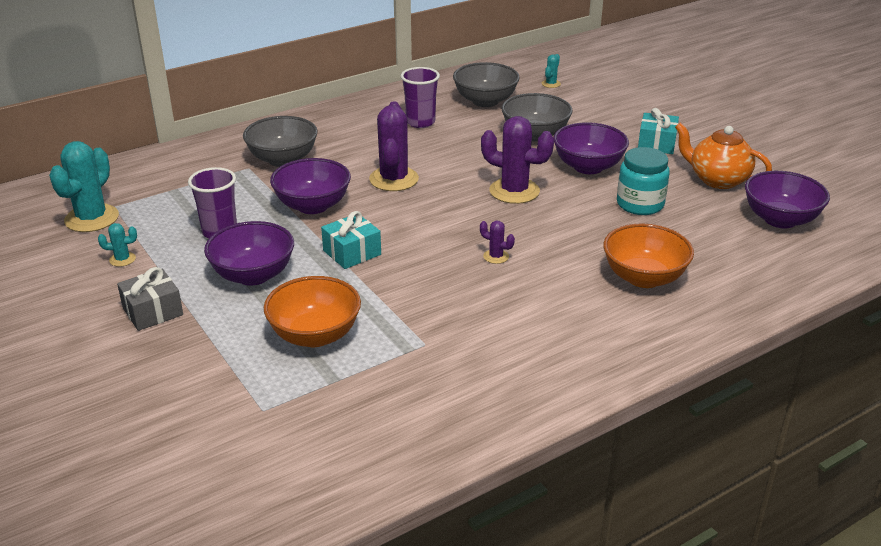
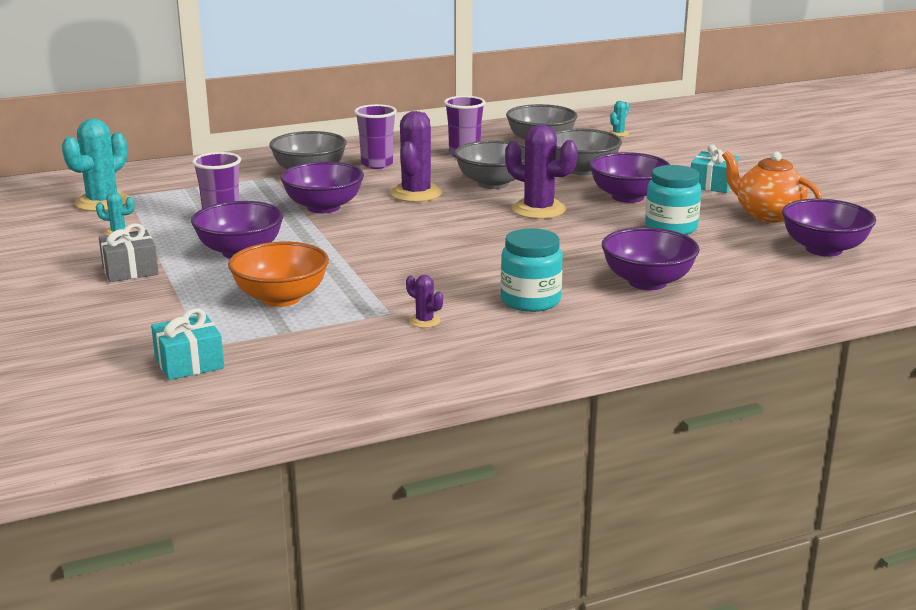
camera: 10 degrees right, 10 degrees down
turquoise gift [321,211,381,269] -> turquoise gift moved to [151,308,224,380]
purple cactus [480,221,515,264] -> purple cactus moved to [406,275,443,328]
orange bowl [603,224,694,288] -> purple bowl [602,227,700,290]
none -> purple cup [354,104,397,169]
none -> grey bowl [454,140,525,189]
none -> turquoise jar [501,228,563,312]

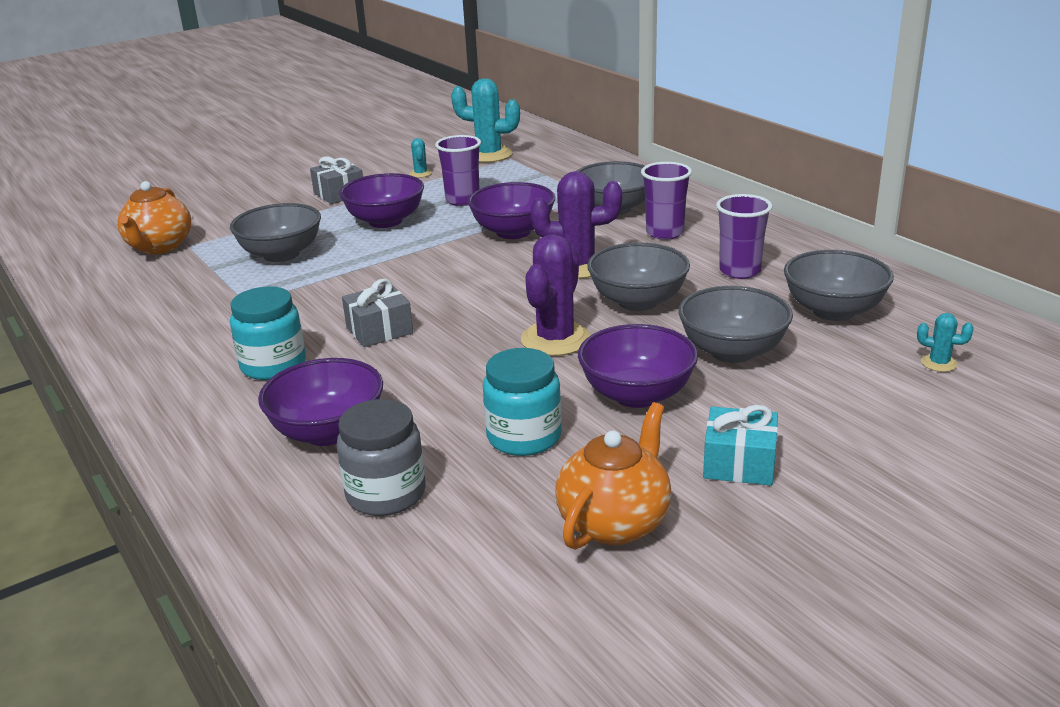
camera: 80 degrees right, 5 degrees up
turquoise gift [151,308,224,380] -> orange teapot [117,181,191,254]
orange bowl [228,242,329,307] -> grey bowl [230,203,321,262]
purple cactus [406,275,443,328] -> none
purple bowl [782,199,876,257] -> none
none -> grey jar [337,399,426,516]
none -> grey gift [342,279,413,347]

